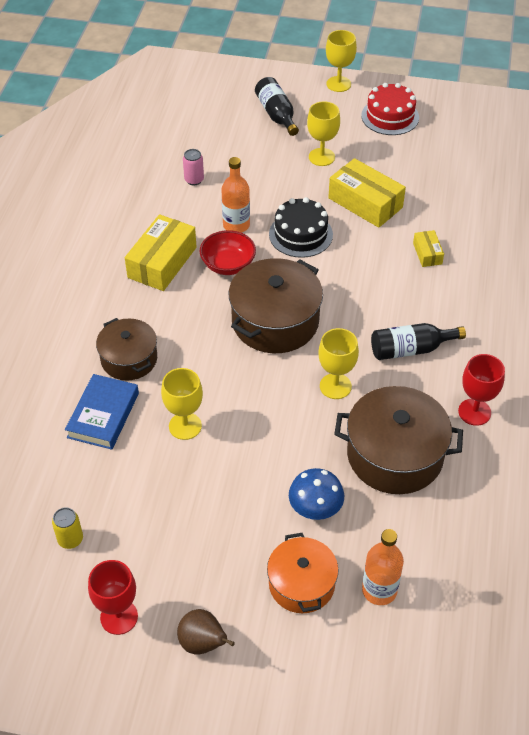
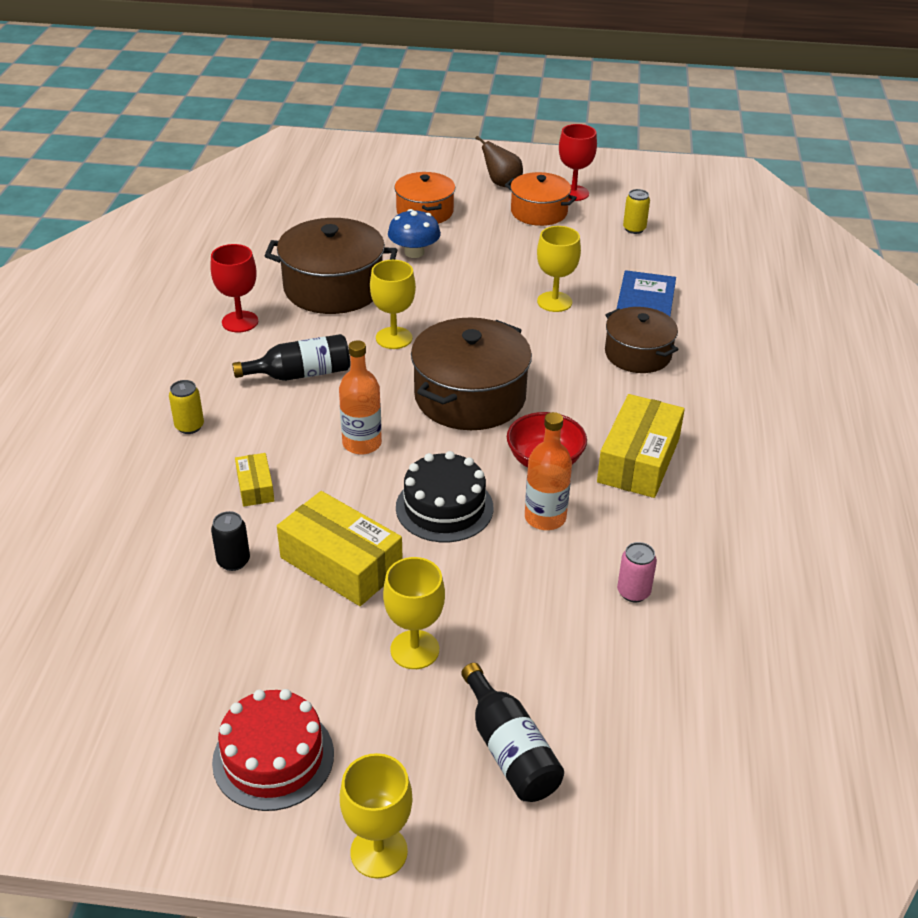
camera: 175 degrees right, 10 degrees down
orange bottle [362,529,404,605] -> orange bottle moved to [339,340,382,455]
none -> yellow can [169,380,204,434]
none -> black can [211,511,250,571]
none -> orange pot [505,172,577,226]

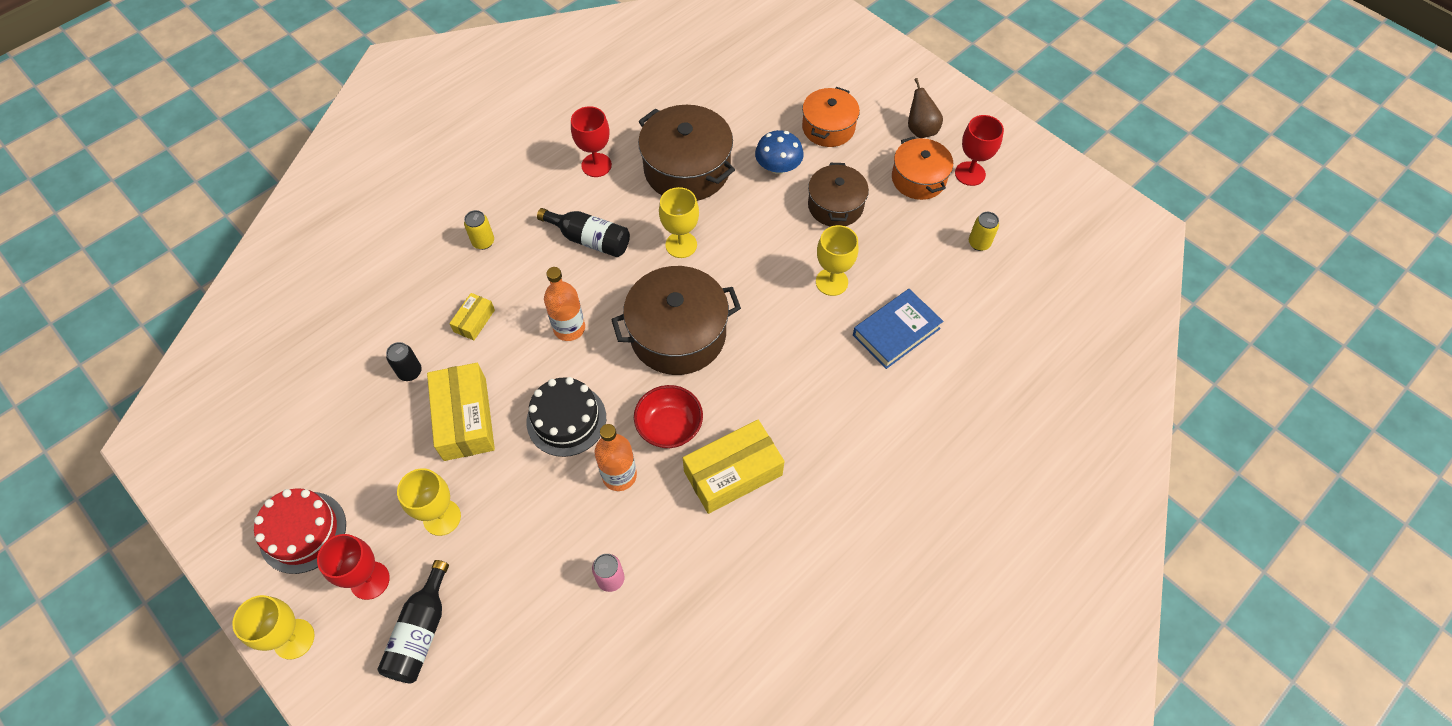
camera: 40 degrees right, 20 degrees up
brown pot [605,307,679,373] -> brown pot moved to [808,163,869,227]
none -> red goblet [317,534,390,600]

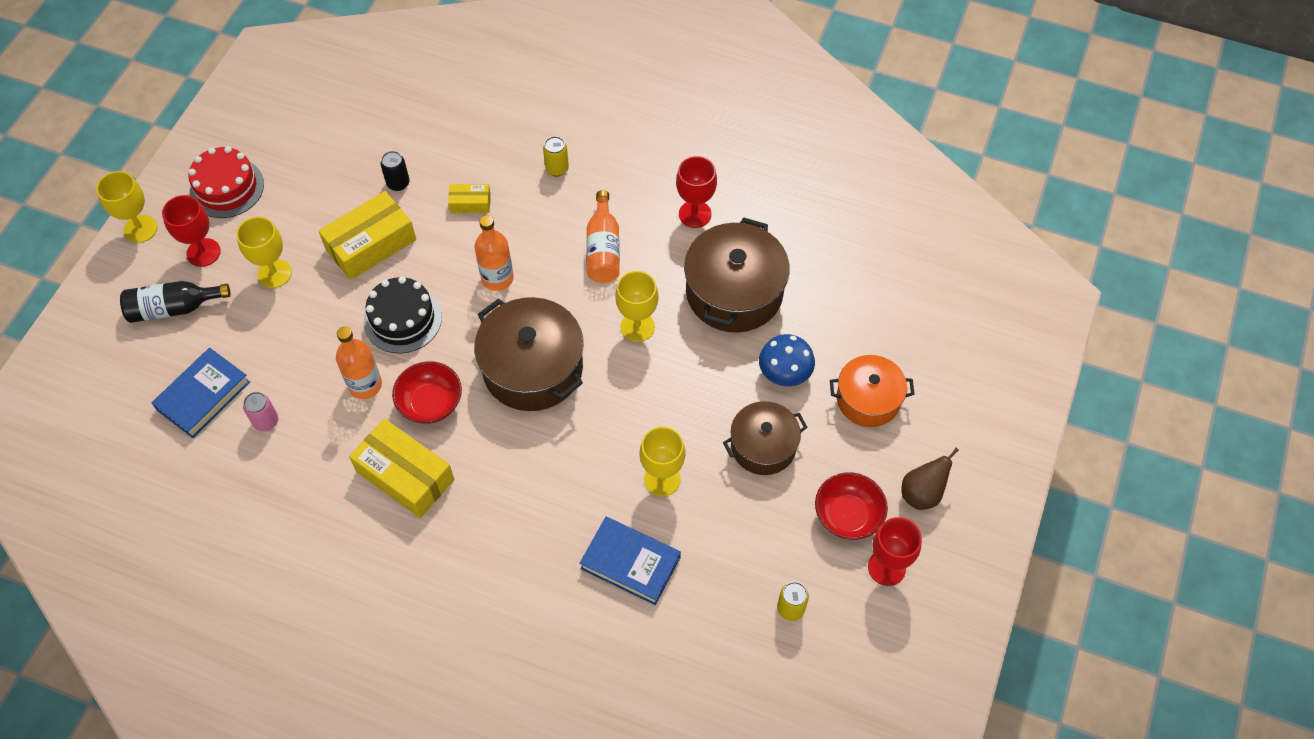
camera: 65 degrees right, 0 degrees up
black bottle [537,208,630,257] -> orange bottle [587,190,620,283]
orange pot [892,137,953,200] -> red bowl [815,472,888,540]
none -> blue book [152,348,250,438]

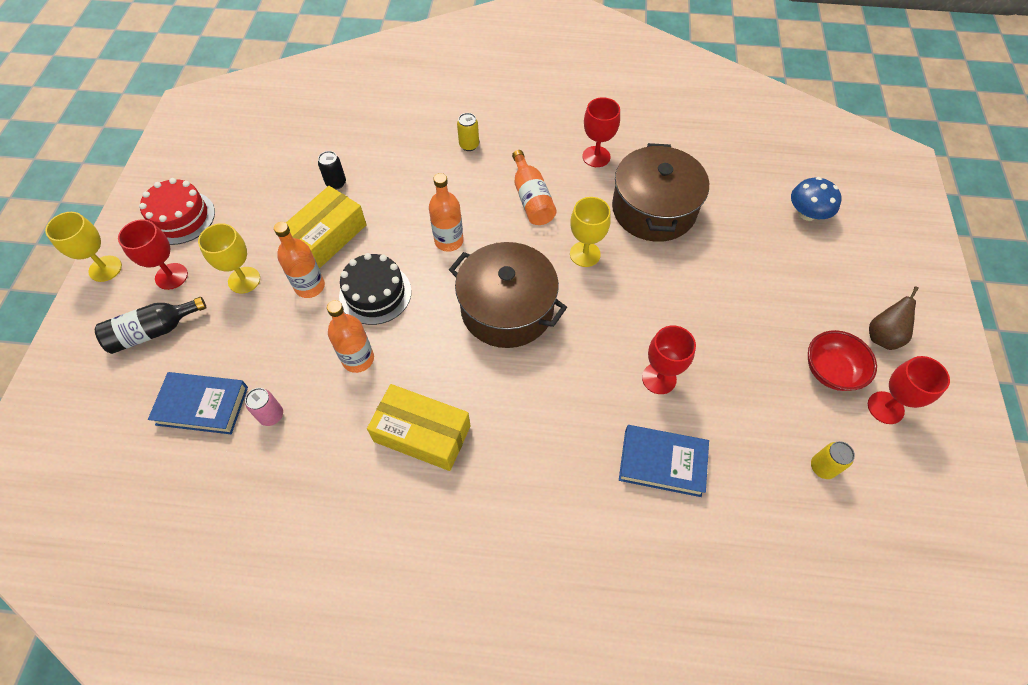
camera: 15 degrees left, 0 degrees up
blue book [152,348,250,438] -> blue book turned 75 degrees clockwise [148,372,248,434]
red bowl [392,361,462,424] -> none
yellow box [448,184,491,213] -> none
yellow goblet [640,427,685,496] -> red goblet [642,326,696,394]
brown pot [723,401,807,475] -> none
blue mushroom [759,334,815,386] -> blue mushroom moved to [791,177,841,221]
orange pot [830,355,915,427] -> none
none -> orange bottle [274,222,325,298]

